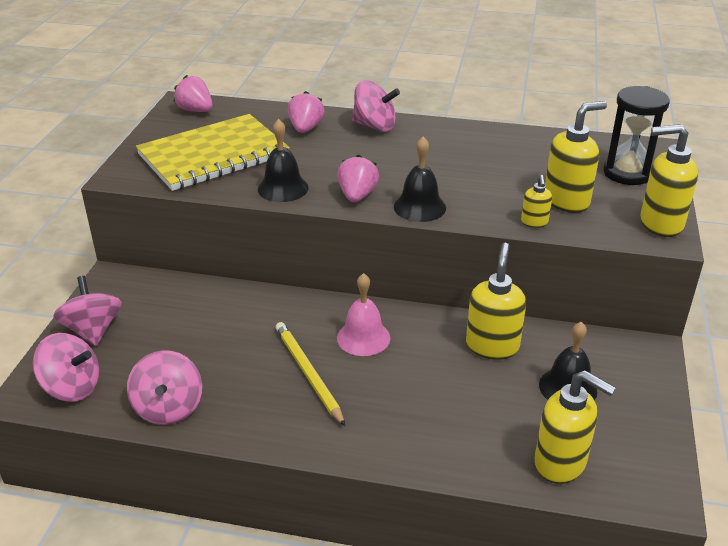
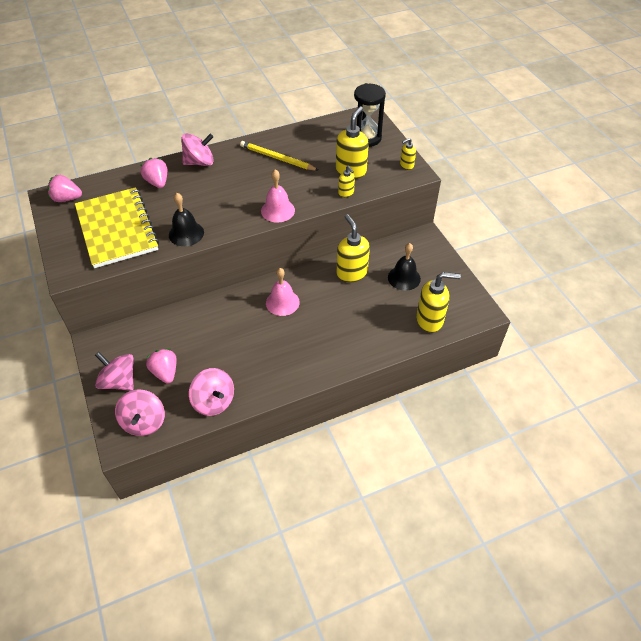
camera: 35 degrees left, 15 degrees up
pink spinning top [33,333,99,402] -> pink spinning top turned 105 degrees clockwise [115,389,165,436]
yellow notebook [136,114,290,191] -> yellow notebook turned 45 degrees counterclockwise [75,187,159,268]
yellow pencil [275,322,345,426] -> yellow pencil moved to [240,141,319,171]
pink strawberry [337,154,379,202] -> pink strawberry moved to [146,348,177,384]
black bell [394,137,446,222] -> pink bell [261,170,295,222]
yellow soap dispenser [640,124,698,237] -> yellow soap dispenser [400,138,416,170], size x0.51

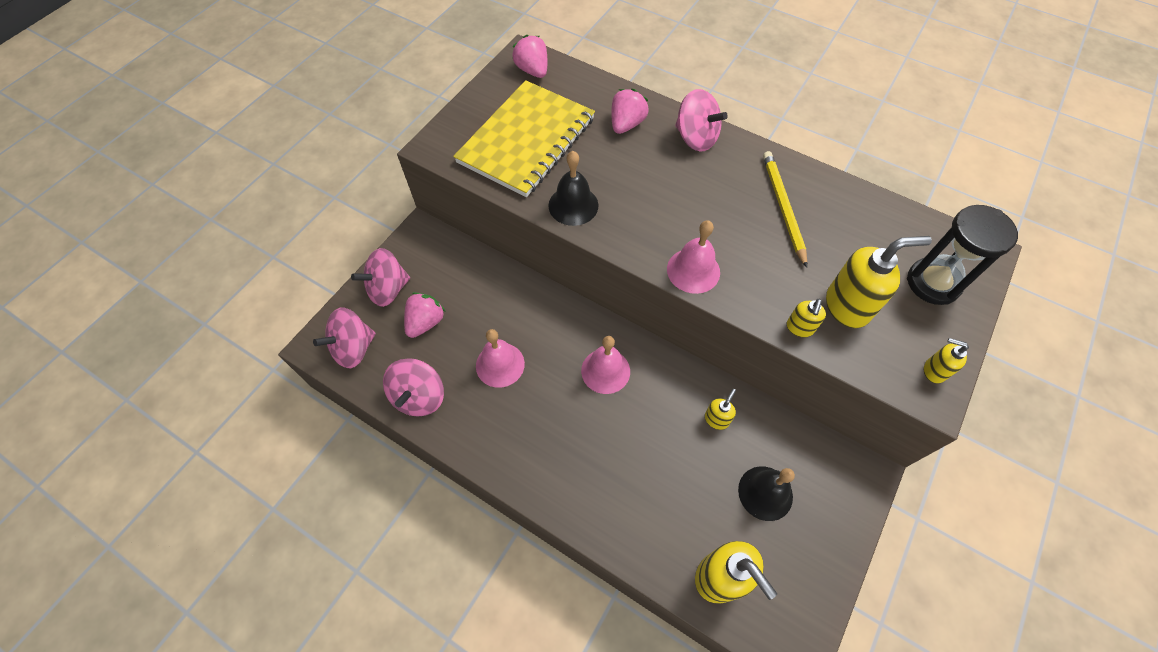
camera: 55 degrees right, 10 degrees up
pink spinning top [95,352,134,390] -> pink spinning top turned 120 degrees counterclockwise [351,248,410,307]
yellow soap dispenser [337,214,370,282] -> yellow soap dispenser [705,389,736,430], size x0.51
none -> pink bell [476,329,525,388]

